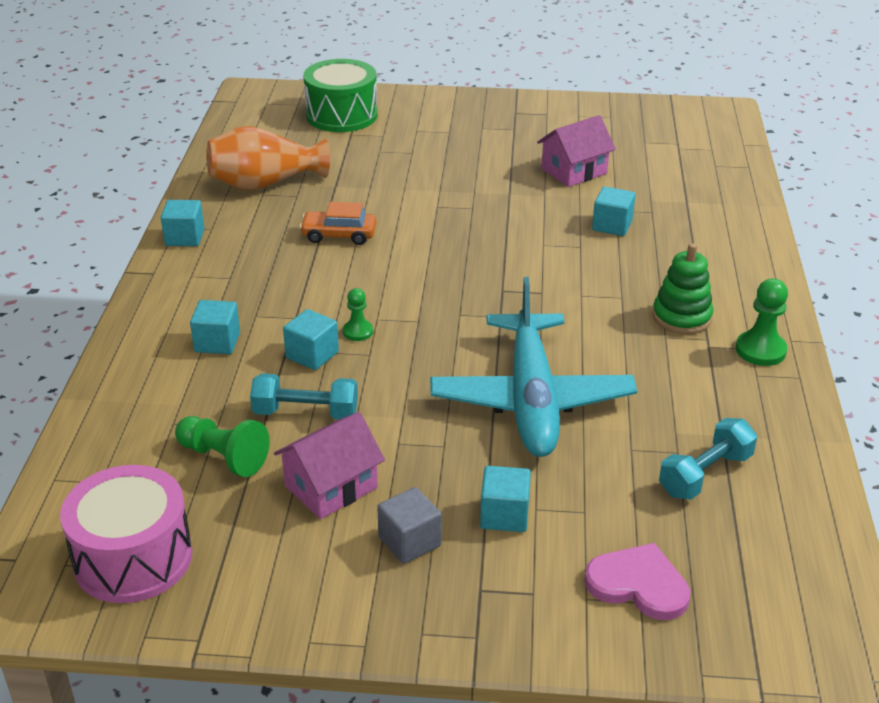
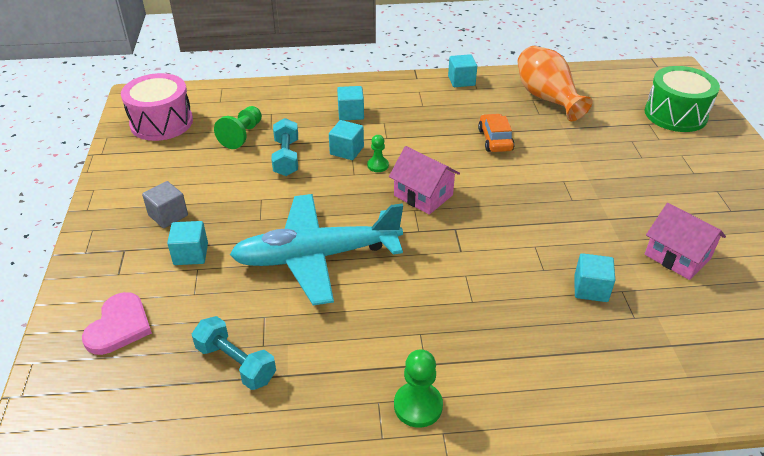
camera: 80 degrees right, 5 degrees up
pink house [274,412,385,519] -> pink house moved to [389,146,460,215]
green stacking toy [652,243,713,334] -> none

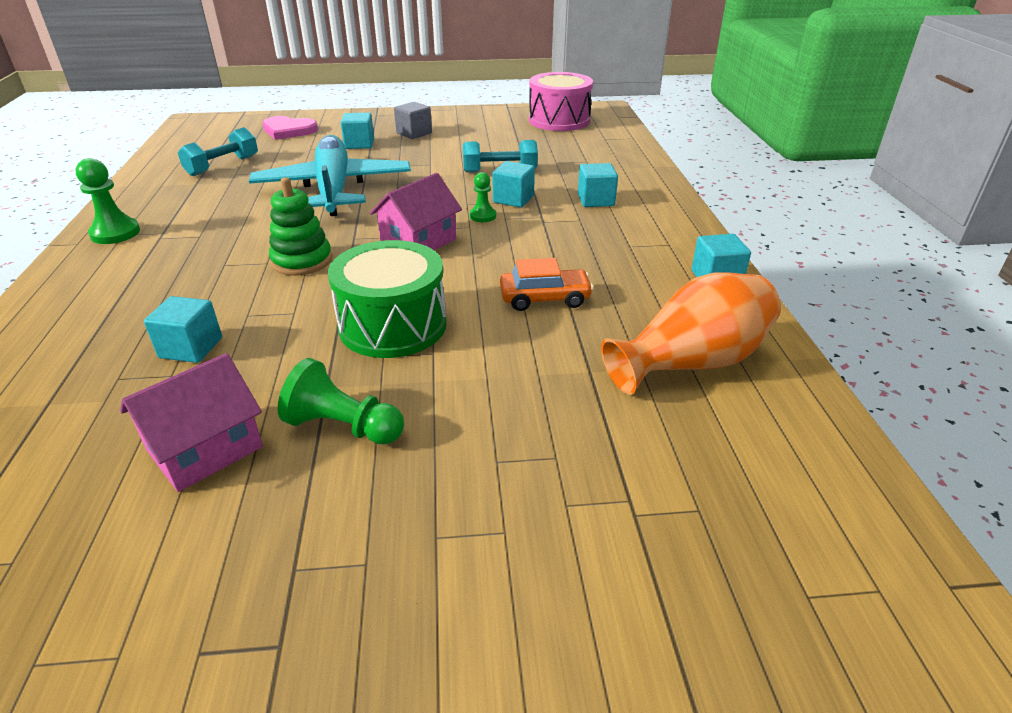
camera: 90 degrees right, 5 degrees down
green pawn [214,106,262,149] -> green pawn moved to [277,358,404,445]
green drum [645,66,720,132] -> green drum moved to [328,240,447,358]
none -> green stacking toy [269,177,332,276]

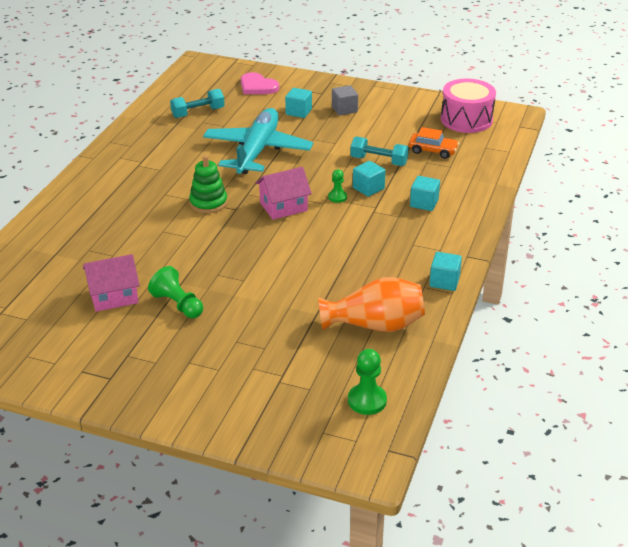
camera: 25 degrees right, 0 degrees up
green pawn [75,158,140,244] -> green pawn moved to [348,349,387,415]
turquoise cube [144,296,222,363] -> none
green drum [328,240,447,358] -> none
orange car [500,258,594,311] -> orange car moved to [409,127,459,159]

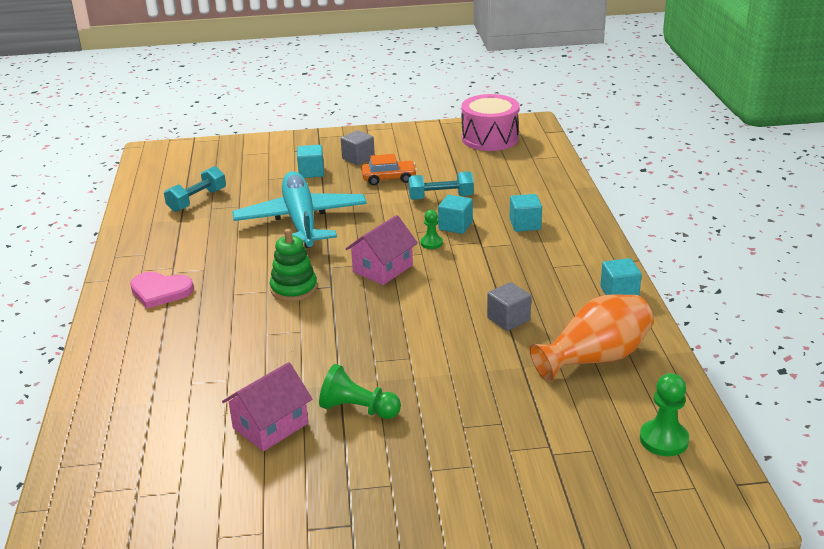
camera: 25 degrees left, 5 degrees down
pink heart [241,72,279,94] -> pink heart moved to [130,272,194,309]
orange car [409,127,459,159] -> orange car moved to [361,154,417,185]
none -> grey cube [487,282,531,331]

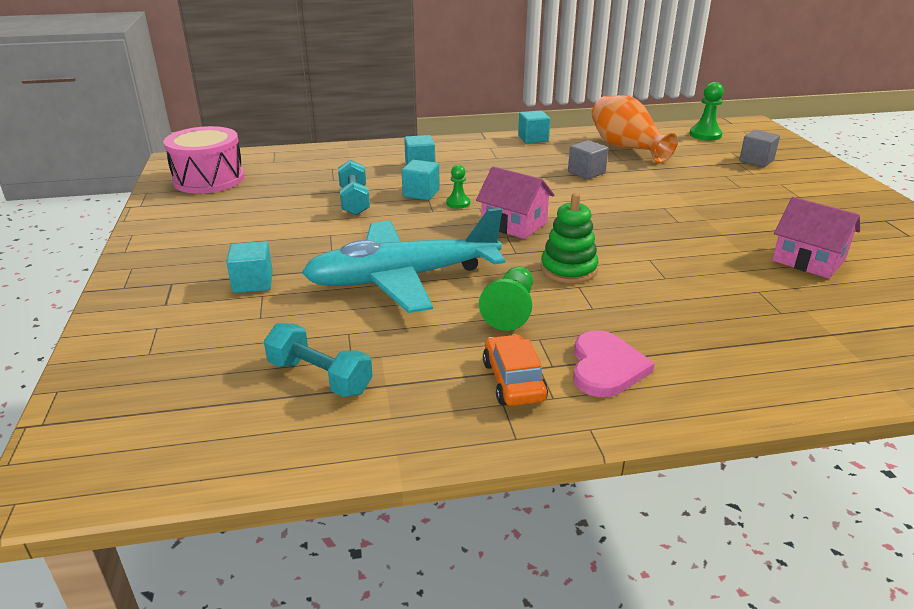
camera: 95 degrees left, 0 degrees up
green pawn [319,364,401,419] -> green pawn moved to [479,267,533,331]
grey cube [341,130,375,165] -> grey cube moved to [739,130,780,167]
orange car [361,154,417,185] -> orange car moved to [483,334,548,406]

